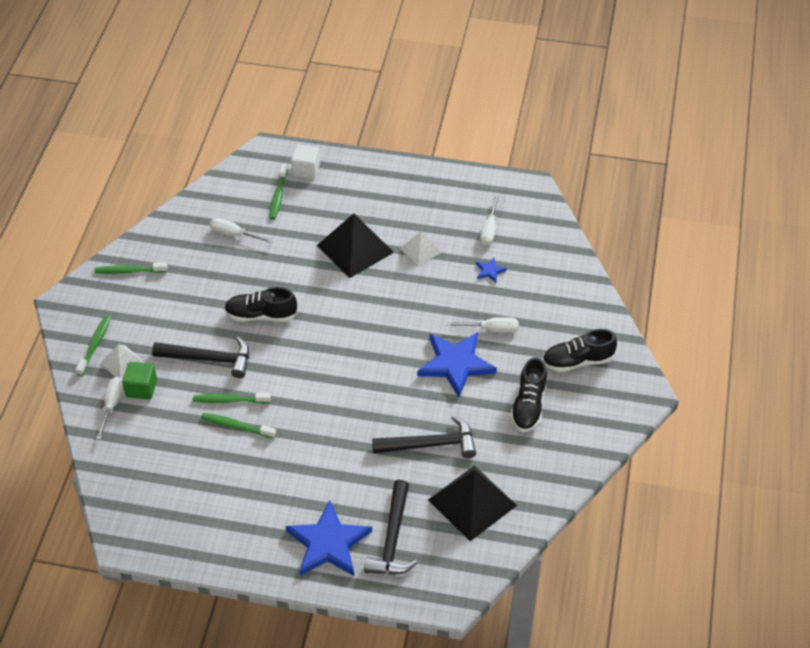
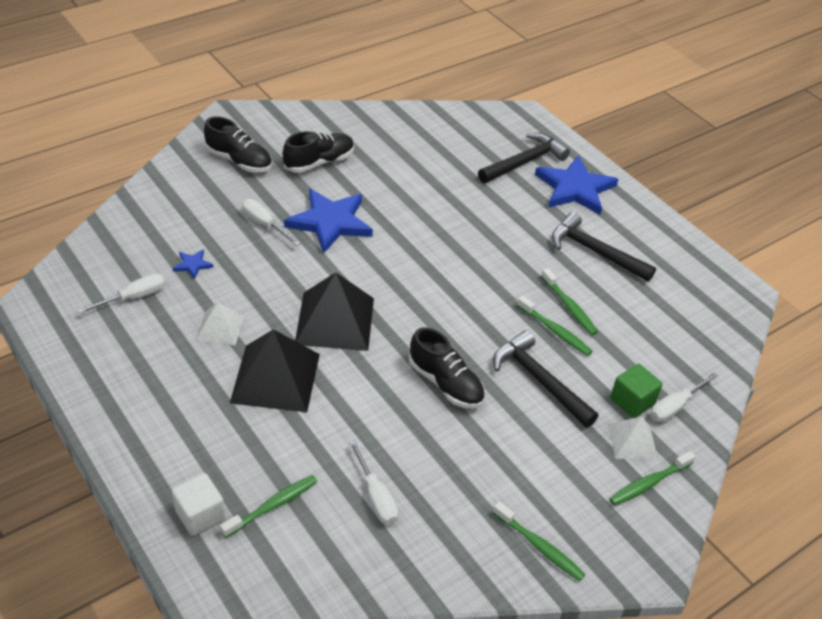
camera: 140 degrees left, 5 degrees down
black hammer [372,415,476,458] -> black hammer moved to [552,212,656,282]
black pyramid [428,465,517,541] -> black pyramid moved to [295,272,374,351]

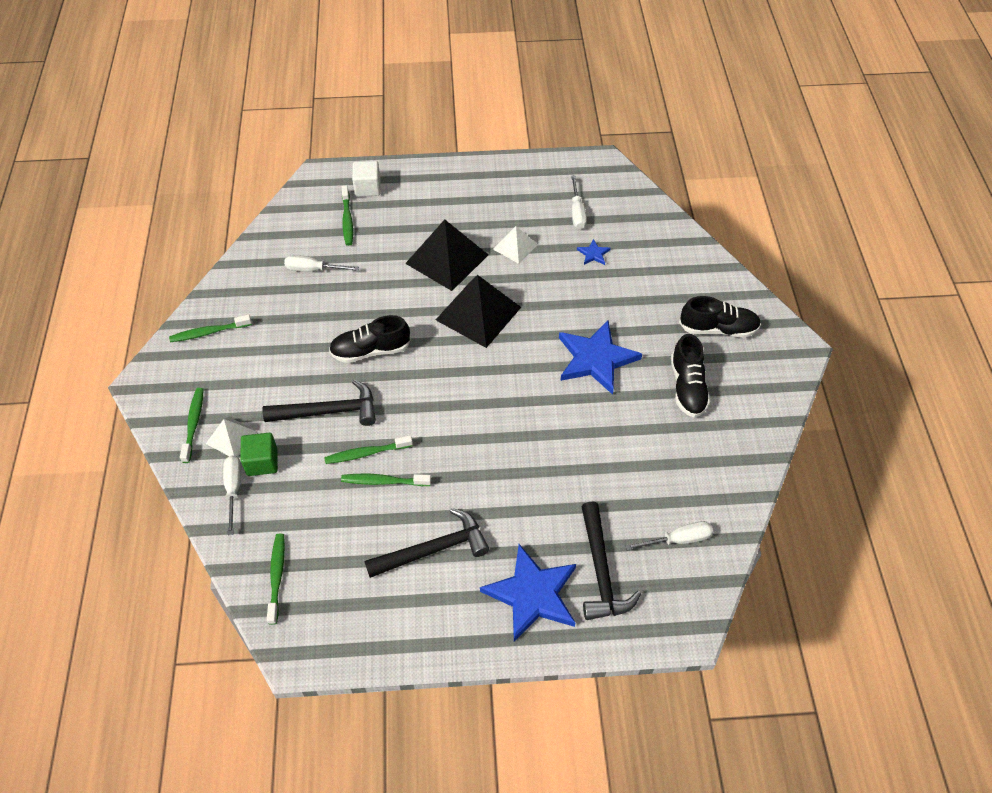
camera: 125 degrees right, 10 degrees up
black shoe [204,116,272,172] -> black shoe turned 150 degrees counterclockwise [679,296,761,338]
white screwdriver [242,199,300,246] -> white screwdriver moved to [625,521,713,551]
none -> green toothbrush [267,533,285,625]

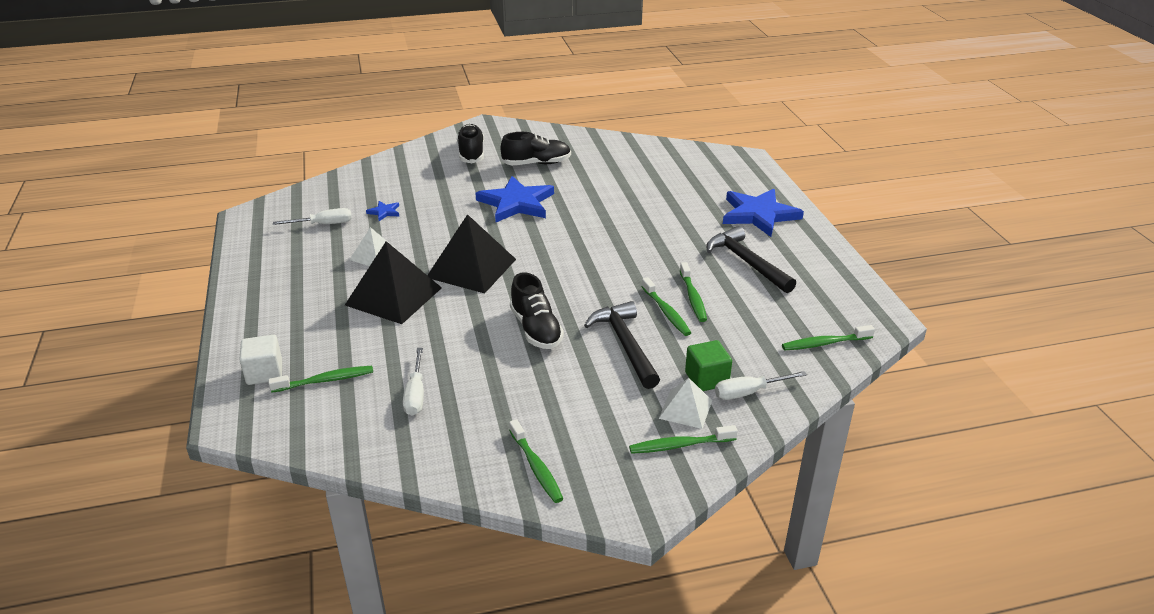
camera: 100 degrees left, 20 degrees down
black hammer [581,502,641,620] -> none
white screwdriver [625,521,713,551] -> none

